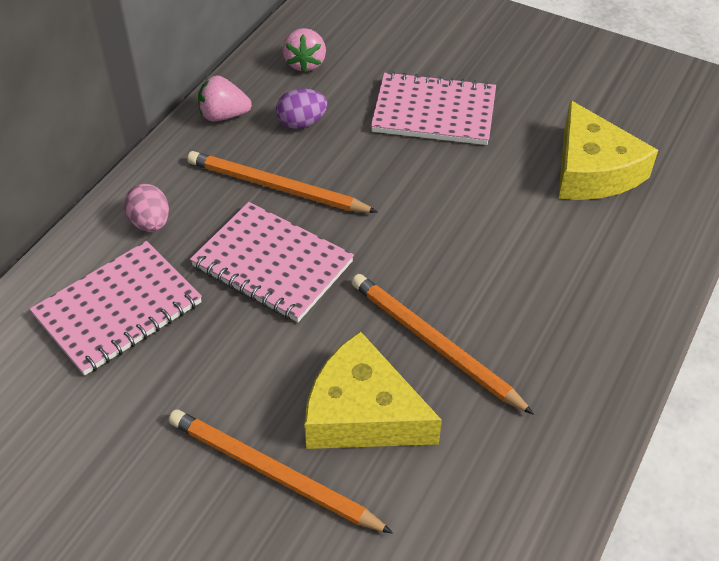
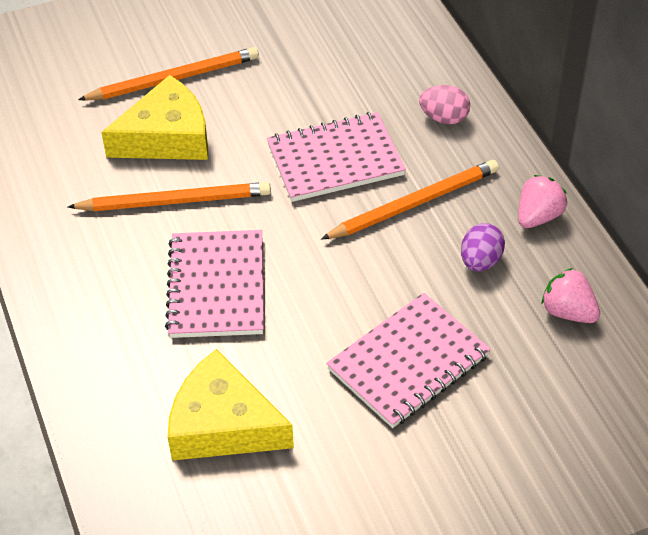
camera: 130 degrees right, 0 degrees up
pink notebook [30,241,202,376] -> pink notebook moved to [165,230,264,338]

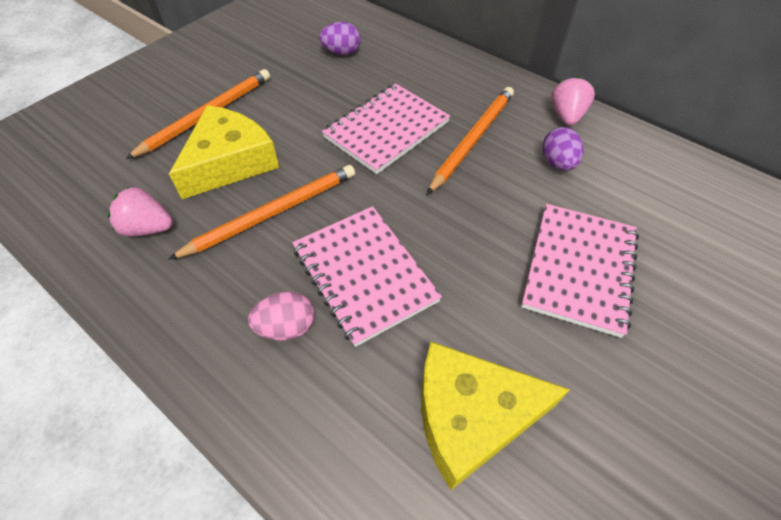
camera: 30 degrees left, 5 degrees up
pink egg [419,85,470,124] -> pink egg moved to [248,291,314,340]
pink strawberry [542,268,600,323] -> pink strawberry moved to [108,187,173,236]
none -> purple egg [319,22,361,55]

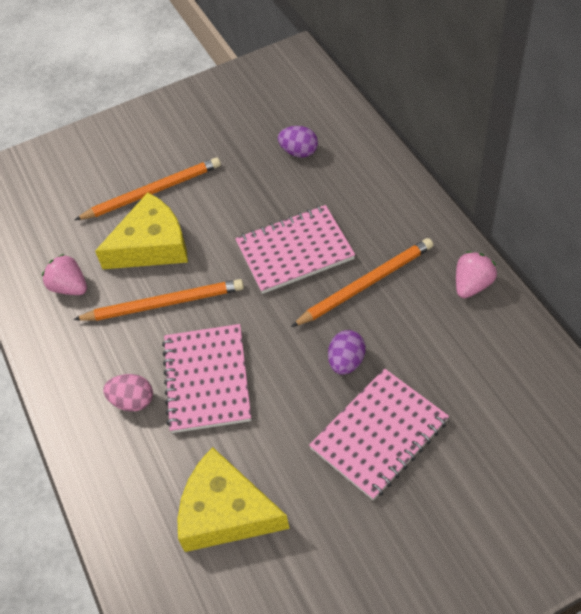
camera: 30 degrees right, 0 degrees up
purple egg [542,127,584,171] -> purple egg moved to [328,330,366,375]

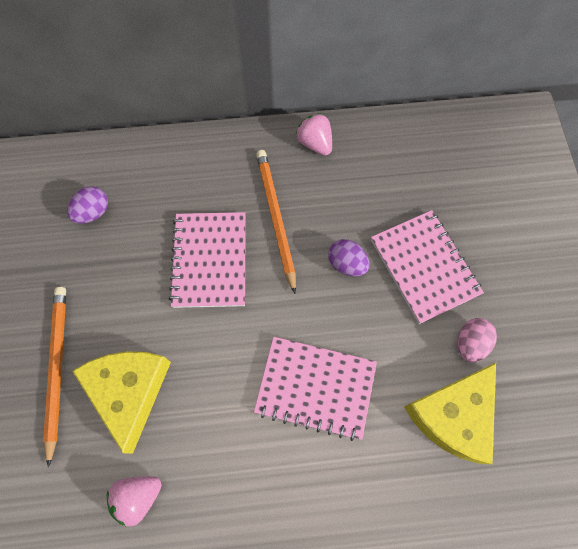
camera: 75 degrees left, 15 degrees up
orange pencil [73,279,244,321] -> none
pink egg [103,374,153,412] -> pink egg moved to [458,318,497,362]

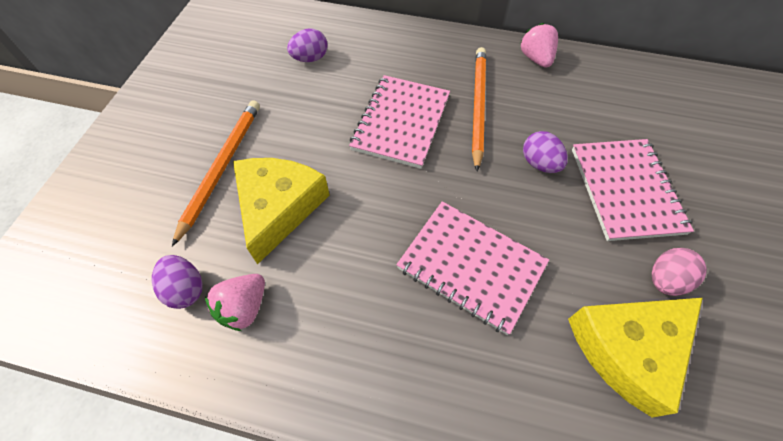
camera: 20 degrees right, 10 degrees down
pink strawberry [107,476,162,527] -> pink strawberry turned 45 degrees counterclockwise [205,274,265,331]
none -> purple egg [152,255,203,309]

